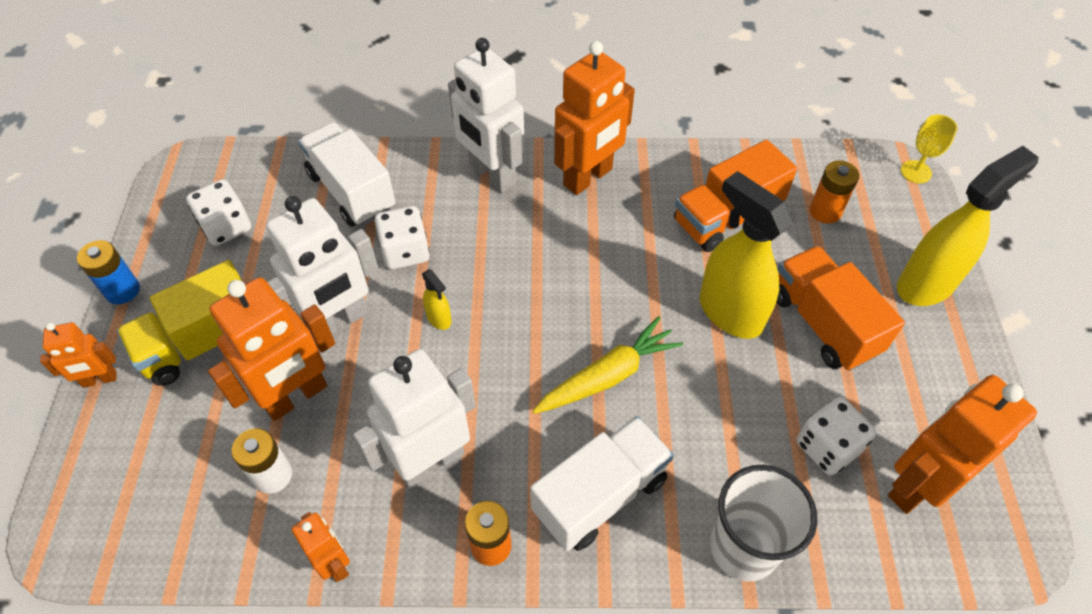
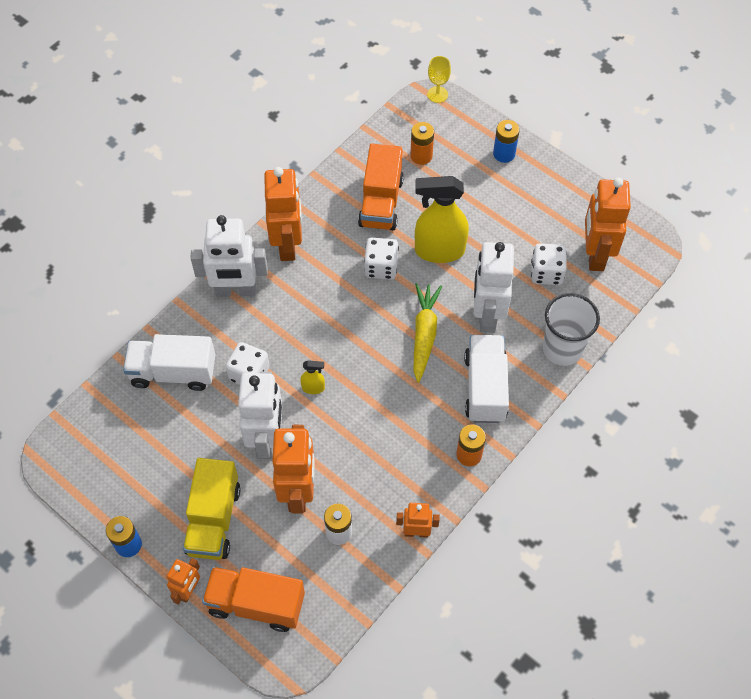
camera: 50 degrees left, 5 degrees up
white dice [186,179,251,246] -> white dice moved to [364,238,399,280]
white robot [353,349,476,489] -> white robot moved to [474,242,514,333]
orange truck [776,246,905,371] -> orange truck moved to [202,566,305,632]
yellow spray bottle [897,146,1039,306] -> blue battery [493,120,520,163]

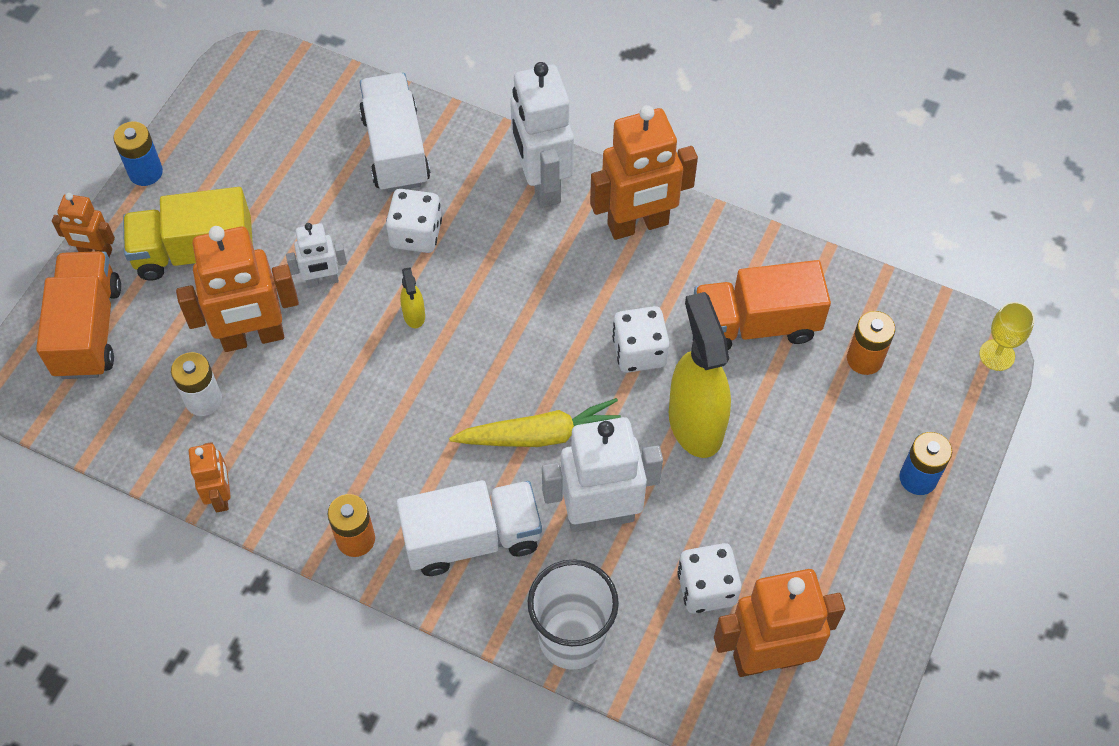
camera: 75 degrees right, 0 degrees up
white robot [238,371,283,459] -> white robot [286,223,347,288], size x0.53

